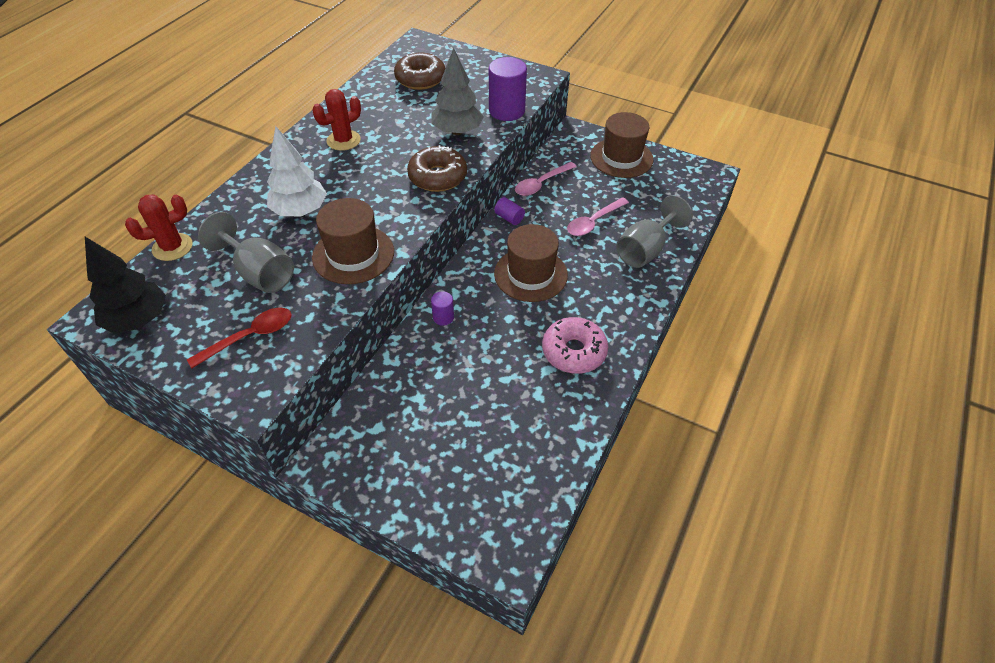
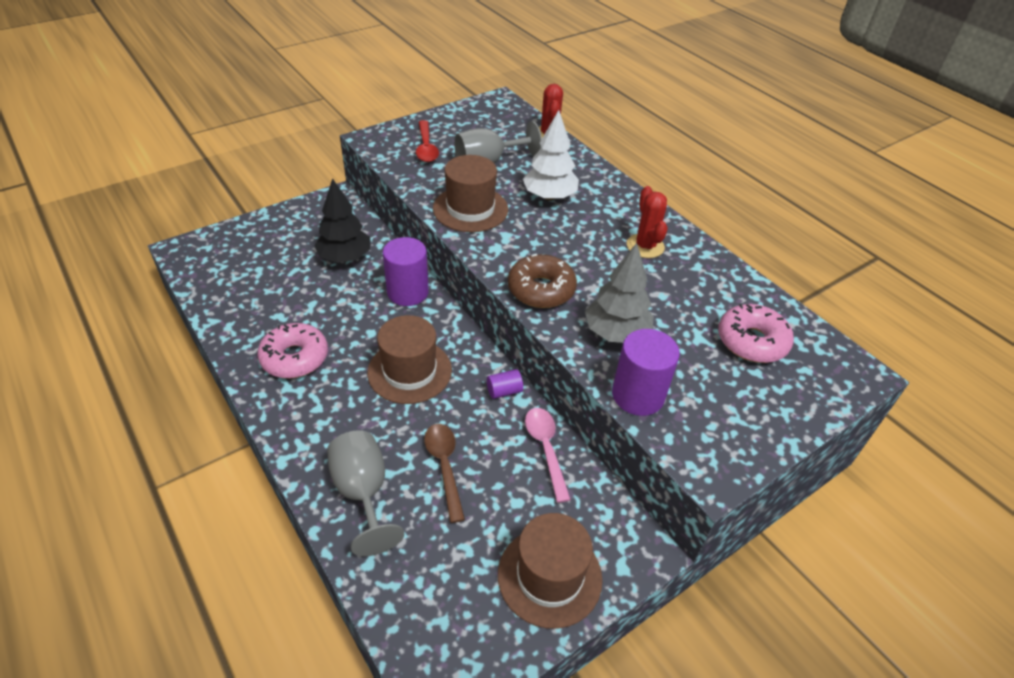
camera: 115 degrees right, 5 degrees down
black tree [85,237,166,333] -> black tree moved to [314,178,370,263]
brown donut [394,52,445,90] -> pink donut [718,304,794,363]
purple cylinder [431,291,454,326] -> purple cylinder [383,237,429,306], size x2.00
pink spoon [567,197,629,236] -> brown spoon [424,424,465,523]

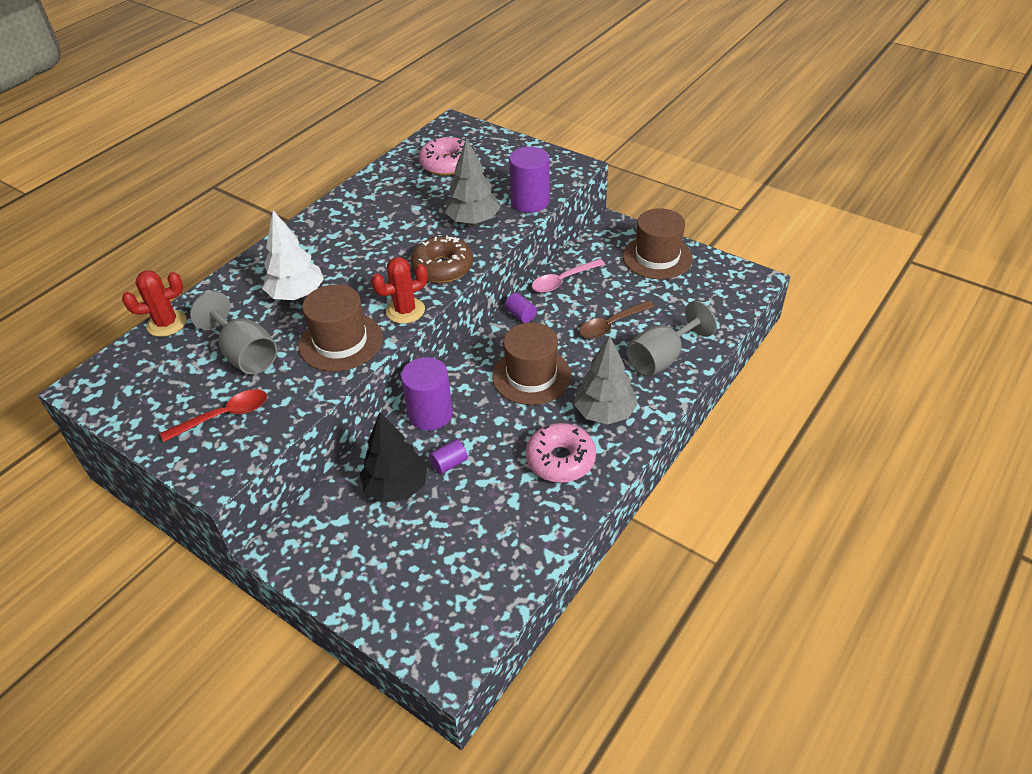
camera: 105 degrees left, 0 degrees up
red cactus [627,186,668,258] -> red cactus moved to [371,257,428,324]
none -> purple cylinder [429,439,468,474]
none -> grey tree [574,335,638,424]

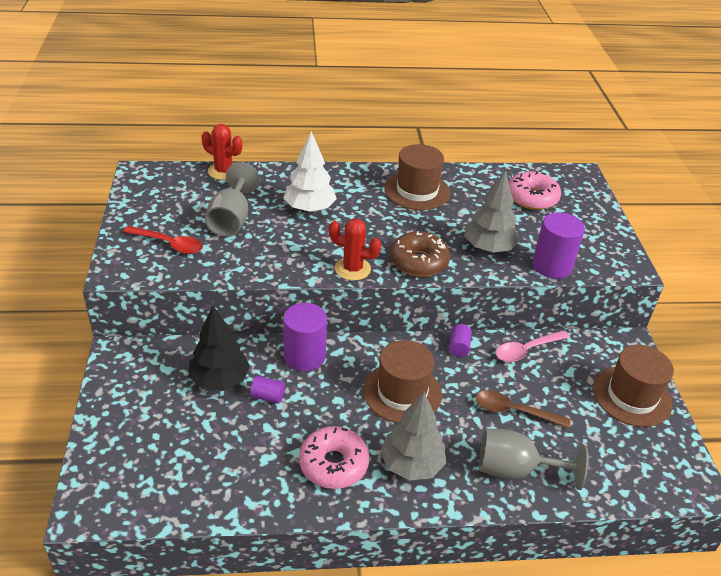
camera: 45 degrees right, 5 degrees down
brown hat [299,284,383,372] -> brown hat moved to [384,144,450,210]
pink spoon [532,259,605,293] -> pink spoon turned 45 degrees counterclockwise [496,330,570,362]

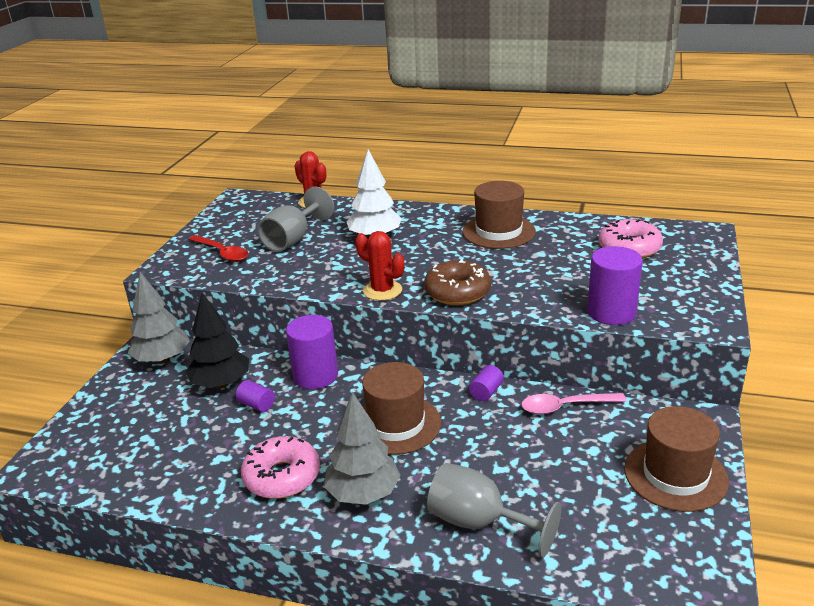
camera: 25 degrees right, 10 degrees down
grey tree [464,170,520,253] -> grey tree moved to [128,272,190,364]
brown spoon [475,390,570,428] -> none

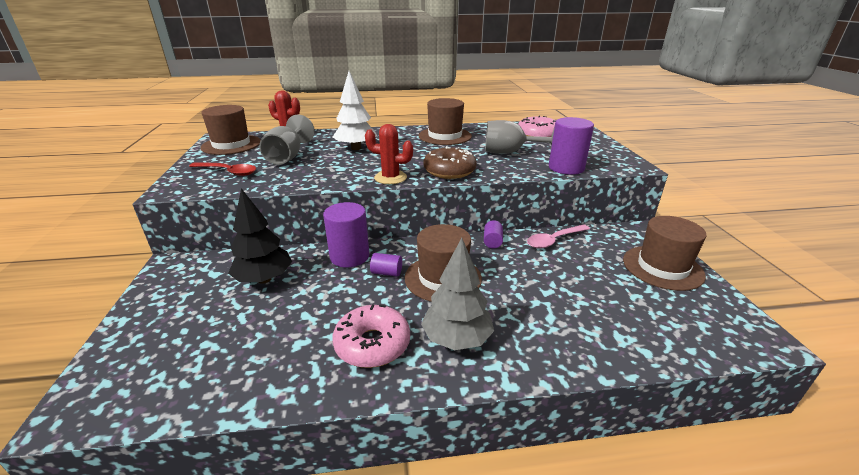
camera: 25 degrees left, 0 degrees up
grey tree [128,272,190,364] -> none
purple cylinder [236,380,275,412] -> purple cylinder moved to [370,253,402,277]
grey goblet [427,463,562,558] -> grey goblet moved to [485,120,554,154]
none -> brown hat [200,105,261,155]

